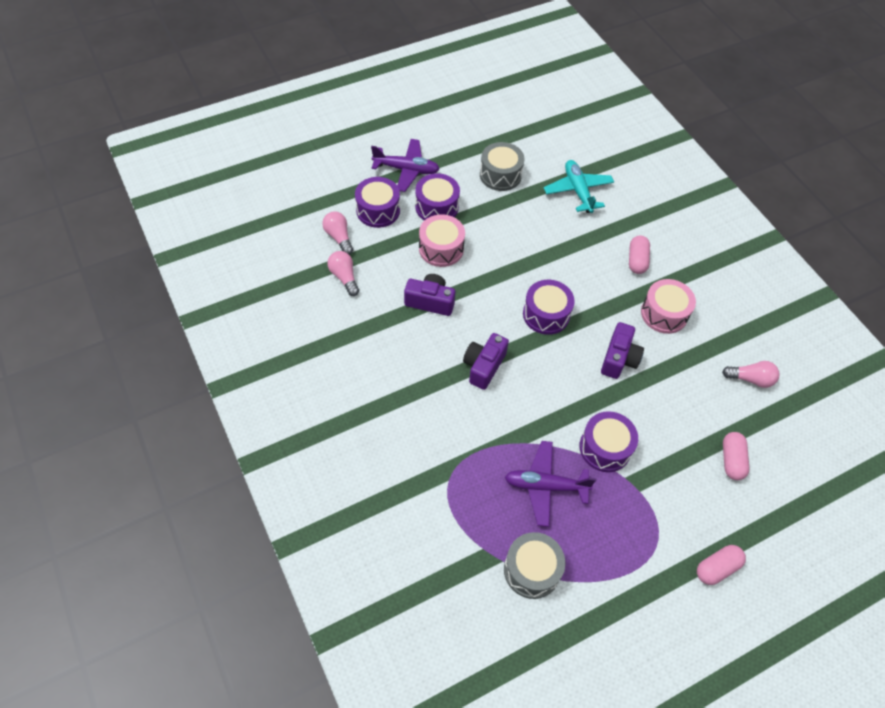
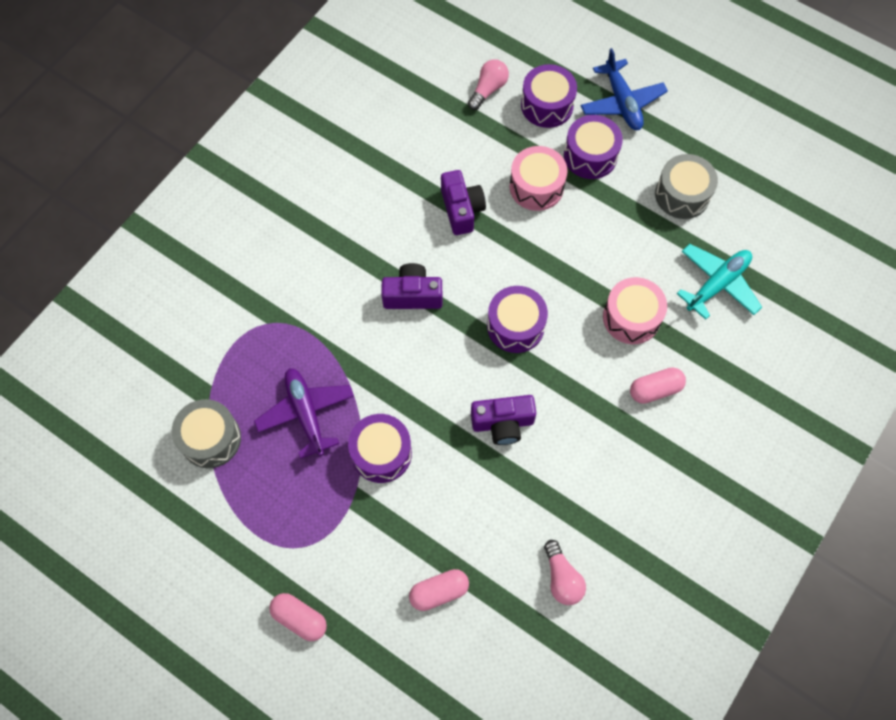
camera: 65 degrees right, 10 degrees up
pink light bulb [327,251,359,296] -> none
purple plane [371,139,440,192] -> blue plane [581,48,668,130]
pink drum [641,279,696,334] -> pink drum moved to [603,277,667,344]

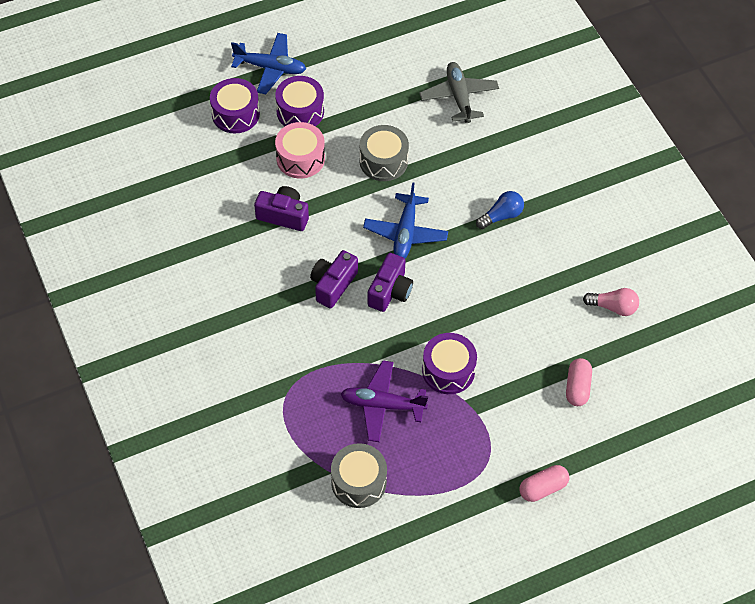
camera: 60 degrees left, 10 degrees down
pink light bulb [468,59,509,110] -> none
purple camera [471,395,536,445] -> purple camera moved to [367,253,413,312]
purple drum [487,286,548,353] -> blue plane [363,182,448,258]
pink drum [603,277,667,344] -> none
pink capsule [630,368,686,404] -> none
grey drum [655,154,718,219] -> grey drum moved to [360,125,409,181]
turquoise plane [677,244,762,320] -> grey plane [419,62,499,123]
none -> blue light bulb [476,191,524,229]

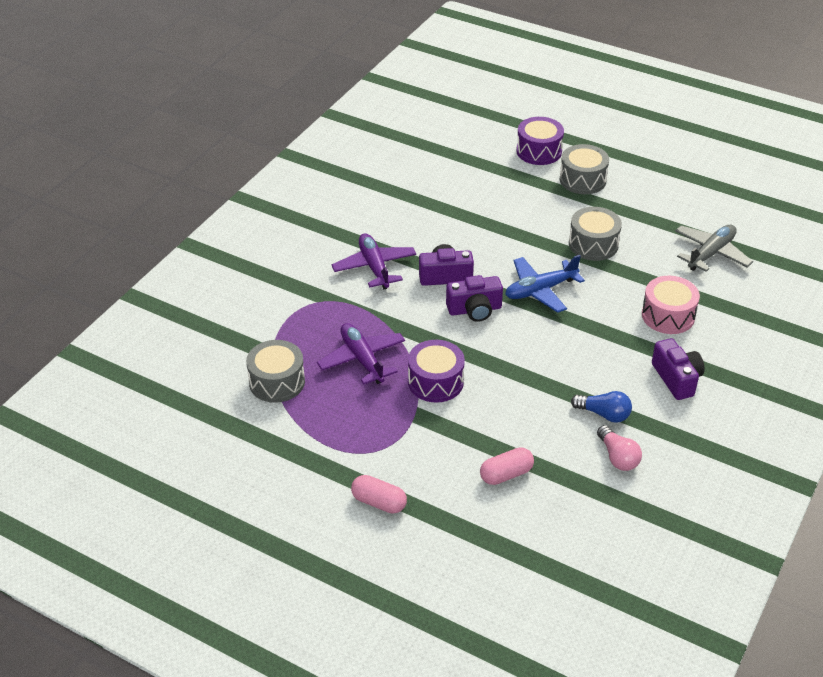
camera: 55 degrees right, 15 degrees down
blue plane [231,33,306,94] -> none
purple camera [254,186,309,231] -> purple camera moved to [652,338,705,400]
purple drum [275,76,324,126] -> grey drum [559,144,609,194]
pink drum [275,122,325,179] -> pink drum moved to [642,276,700,334]
blue light bulb [476,191,524,229] -> blue light bulb moved to [571,391,632,423]
none -> purple plane [332,233,416,289]

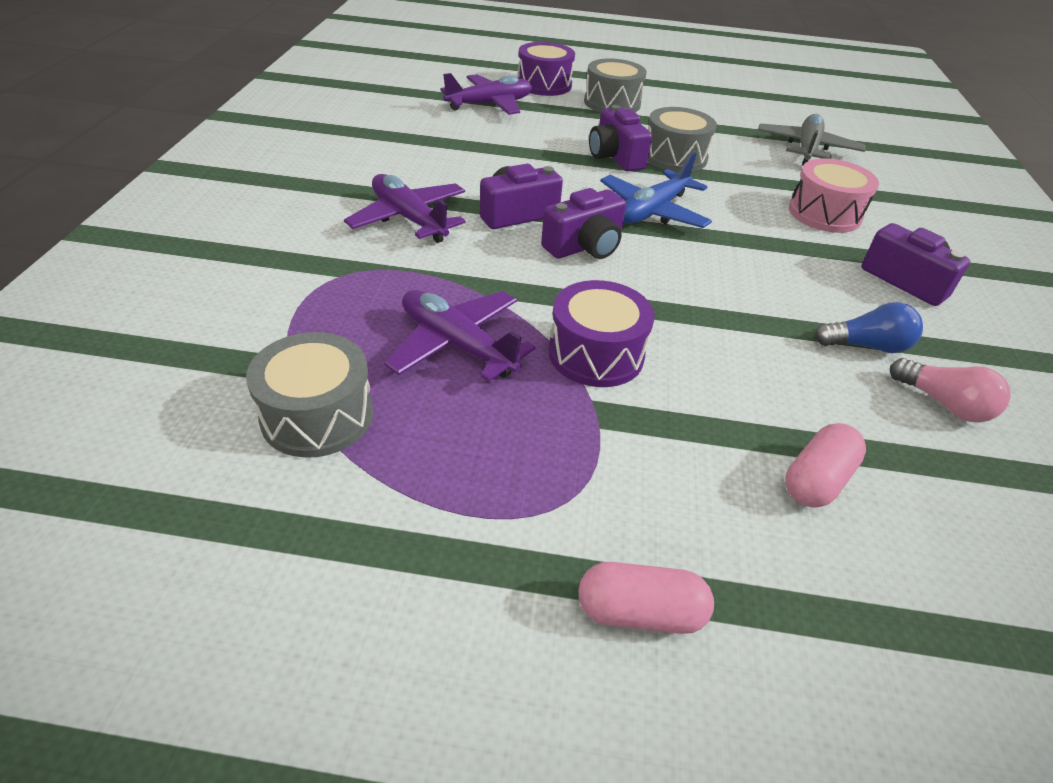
camera: 25 degrees left, 0 degrees up
none -> purple plane [440,73,532,115]
none -> purple camera [589,105,652,171]

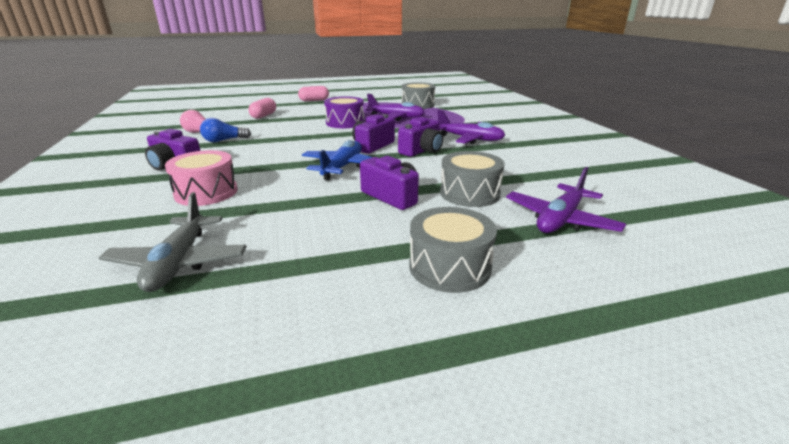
camera: 160 degrees right, 15 degrees down
purple drum [517,42,575,96] -> none
grey drum [648,107,717,172] -> grey drum moved to [440,151,505,207]

